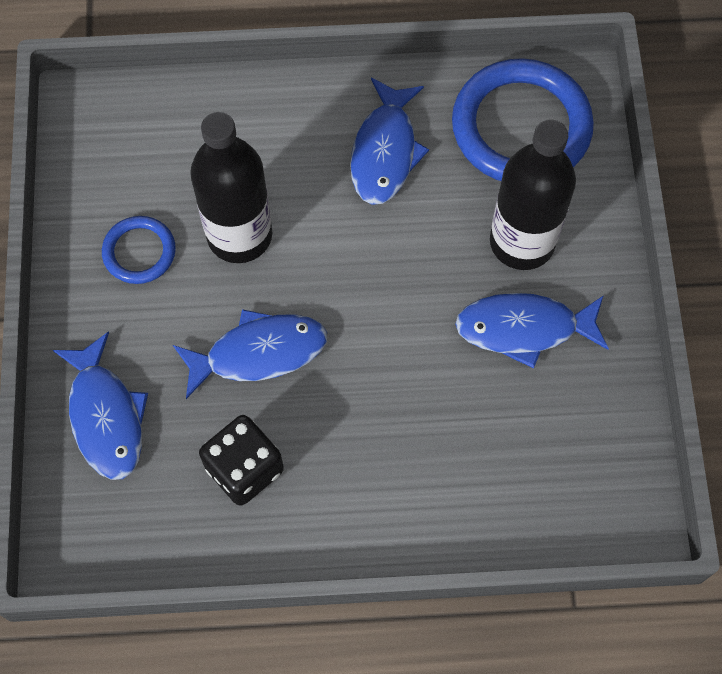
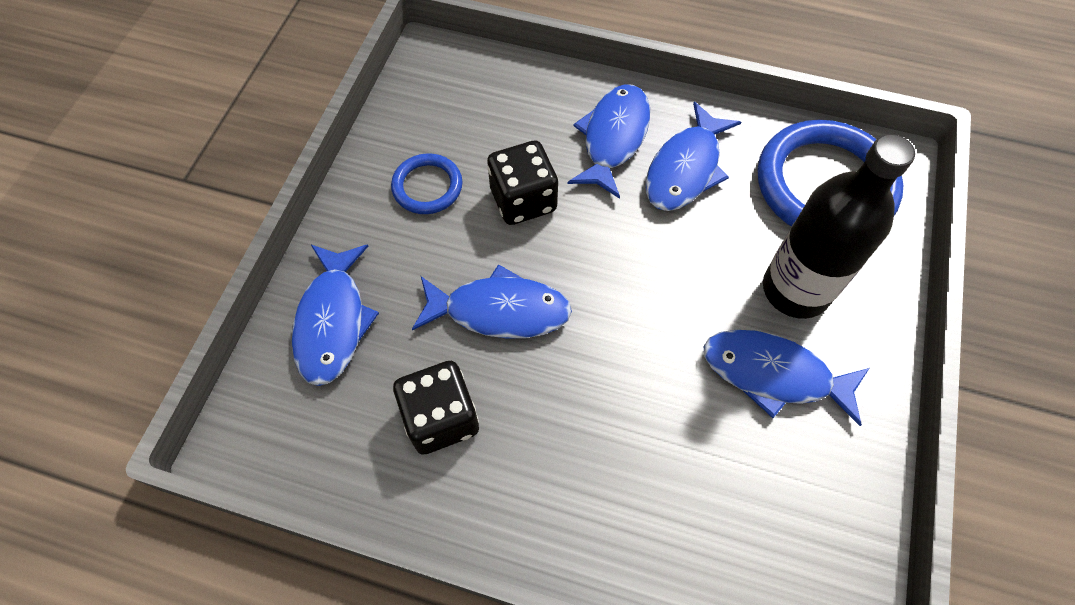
camera: 20 degrees right, 5 degrees down
black bottle [190,112,272,263] -> black dice [487,140,558,225]
none -> blue fish [568,84,650,199]

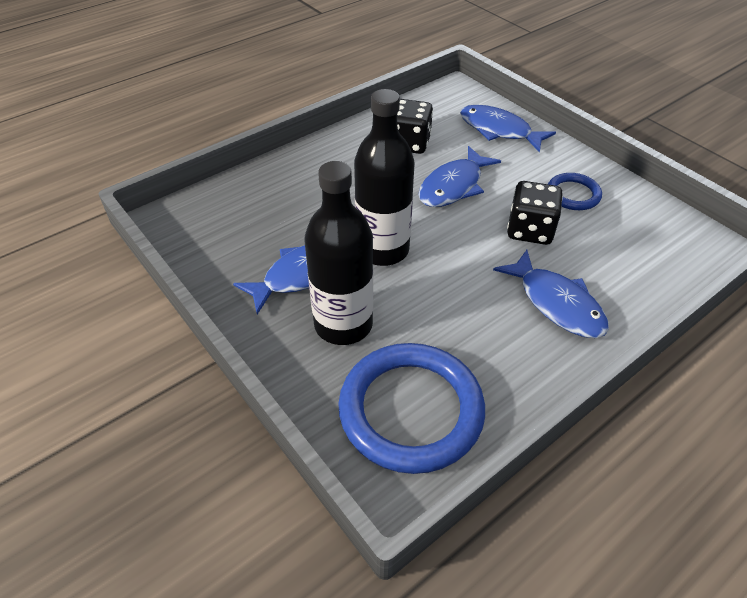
camera: 125 degrees right, 15 degrees down
blue fish [646,102,741,211] -> none
none -> black bottle [354,89,415,266]

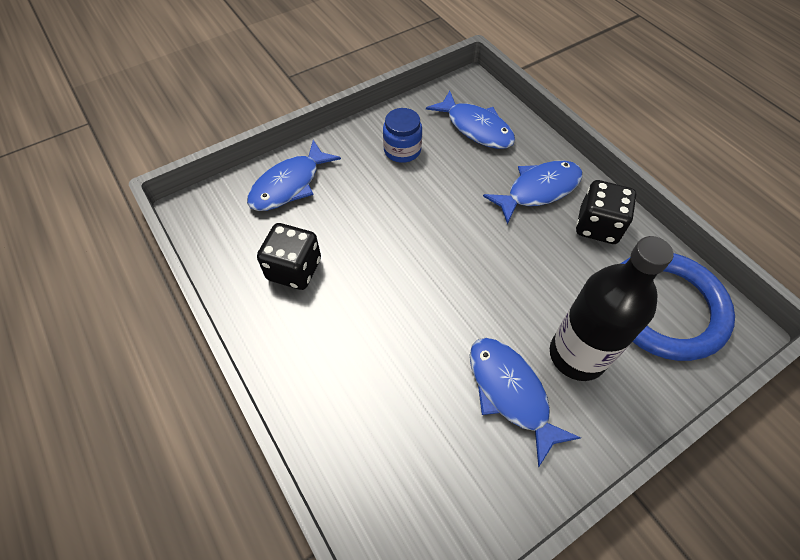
camera: 85 degrees left, 10 degrees up
black bottle [354,89,415,266] -> none
blue fish [418,146,501,207] -> blue fish moved to [426,91,515,149]
black dice [507,181,563,245] -> black dice moved to [576,180,636,244]
blue ring [548,173,602,210] -> blue jar [383,108,422,163]

